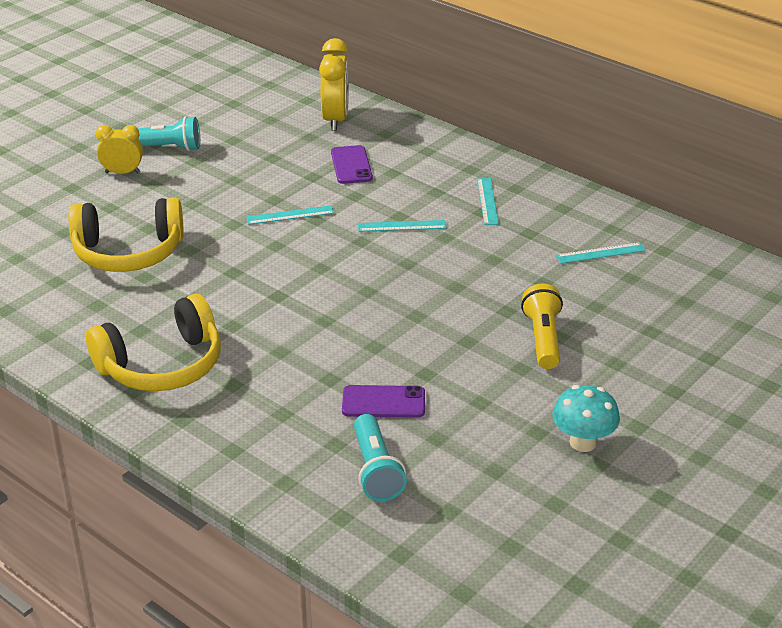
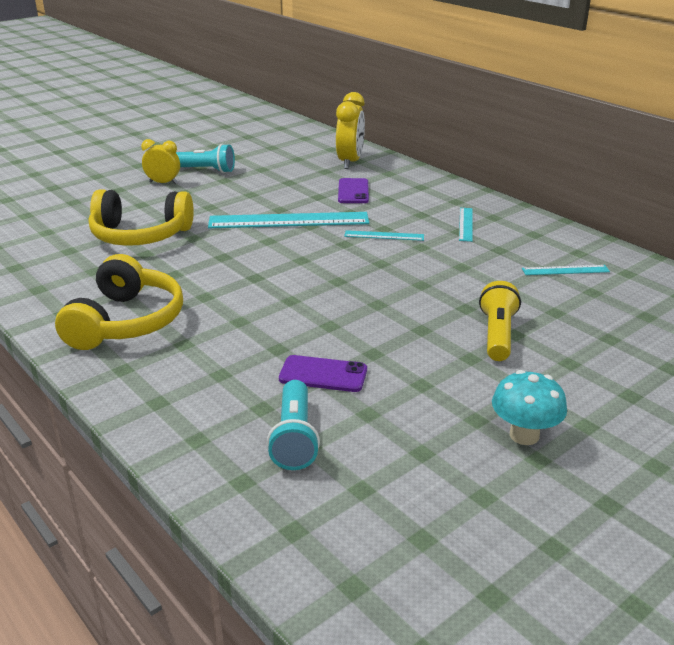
camera: 10 degrees right, 5 degrees down
yellow headphones [86,294,221,391] -> yellow headphones turned 60 degrees counterclockwise [55,254,183,350]
turquoise ruler [246,205,334,225] -> turquoise ruler [208,212,369,228], size x2.08

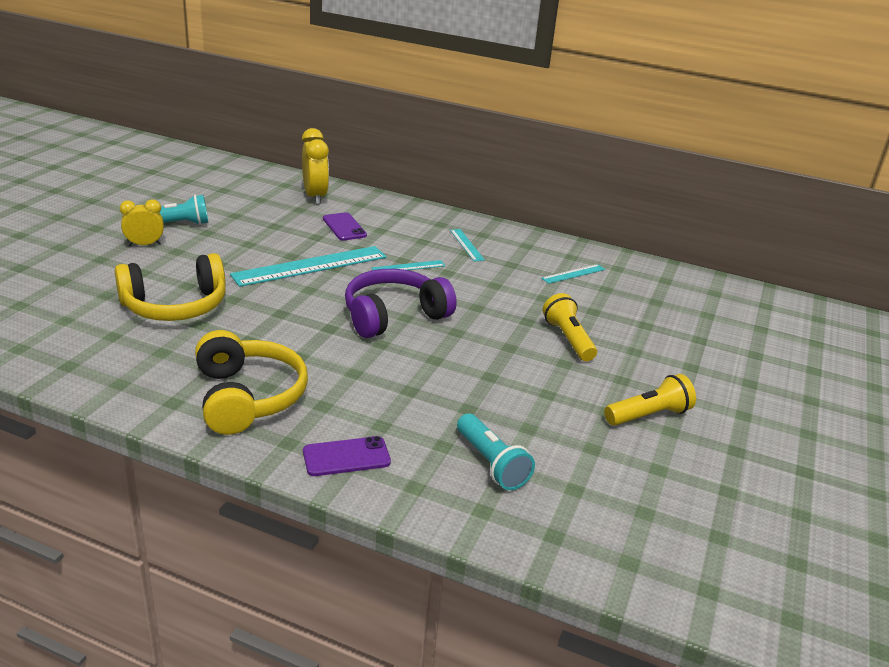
camera: 30 degrees left, 0 degrees up
purple phone [279,355,367,392] -> purple phone moved to [303,436,391,476]
turquoise mushroom [492,370,567,445] -> yellow flashlight [604,374,696,426]
none -> purple headphones [345,269,457,338]

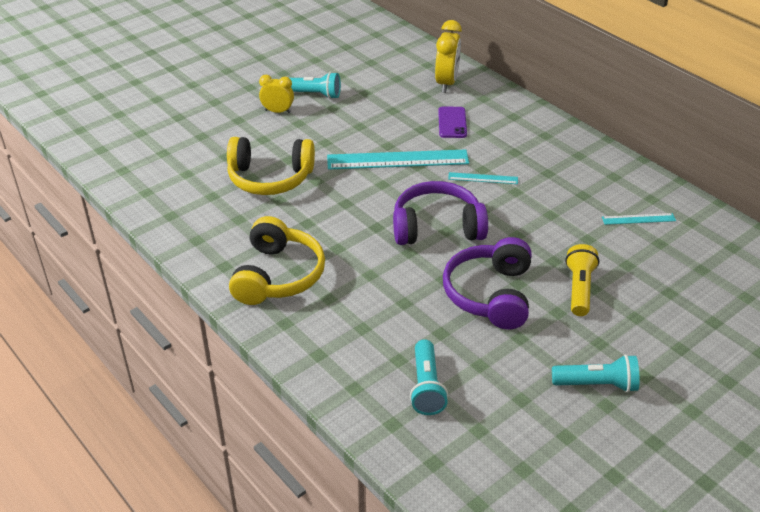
camera: 30 degrees right, 10 degrees up
purple phone [303,436,391,476] -> none
turquoise ruler [450,229,485,262] -> none
yellow flashlight [604,374,696,426] -> turquoise flashlight [552,355,640,393]
none -> purple headphones [443,237,531,329]

